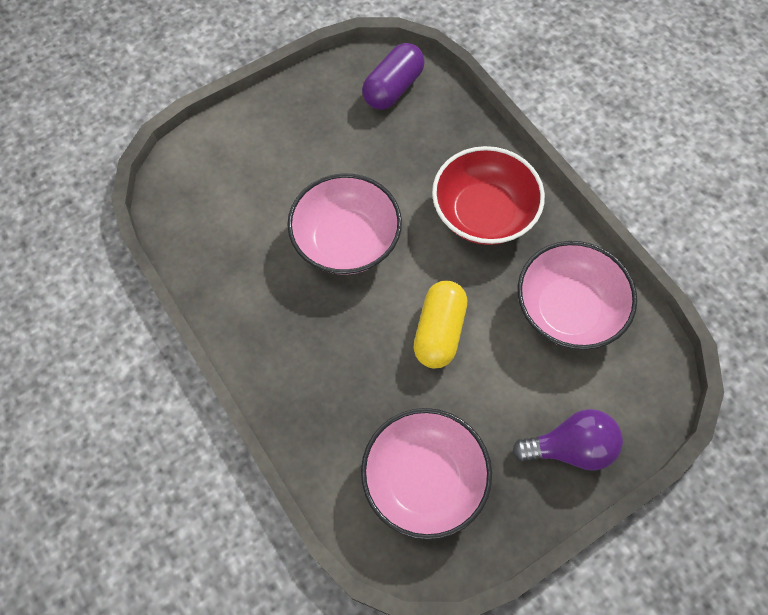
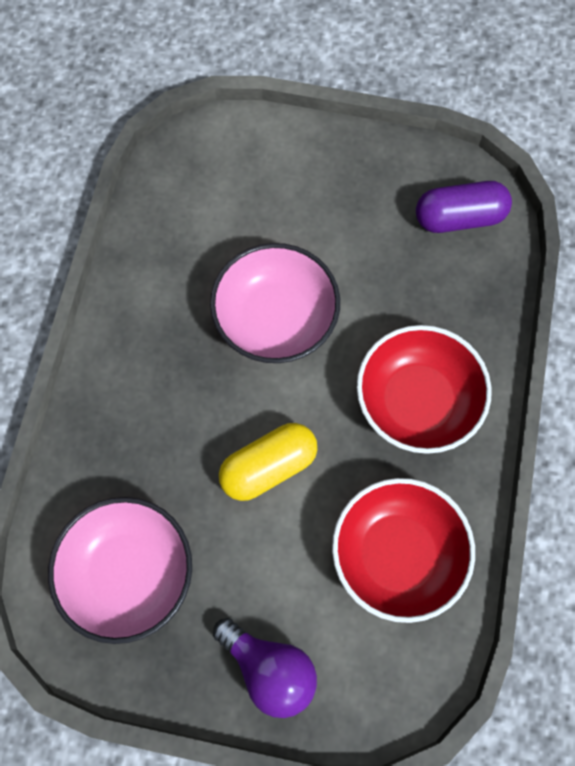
camera: 45 degrees right, 5 degrees up
pink bowl [518,241,637,350] -> red bowl [332,478,475,623]

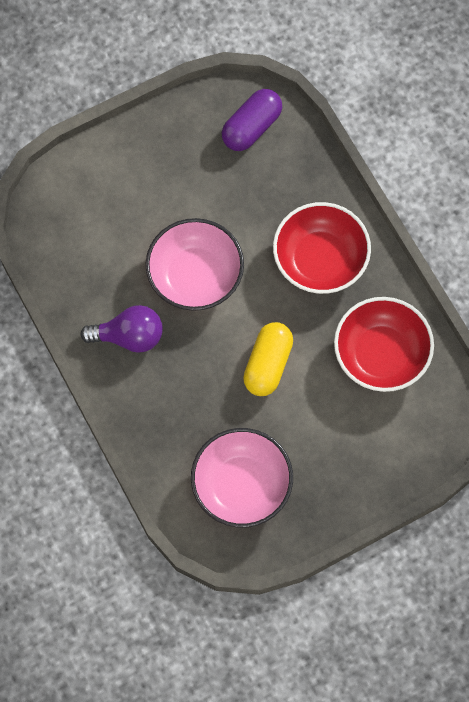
camera: 40 degrees left, 0 degrees up
purple light bulb [213,618,317,718] -> purple light bulb moved to [80,305,163,353]

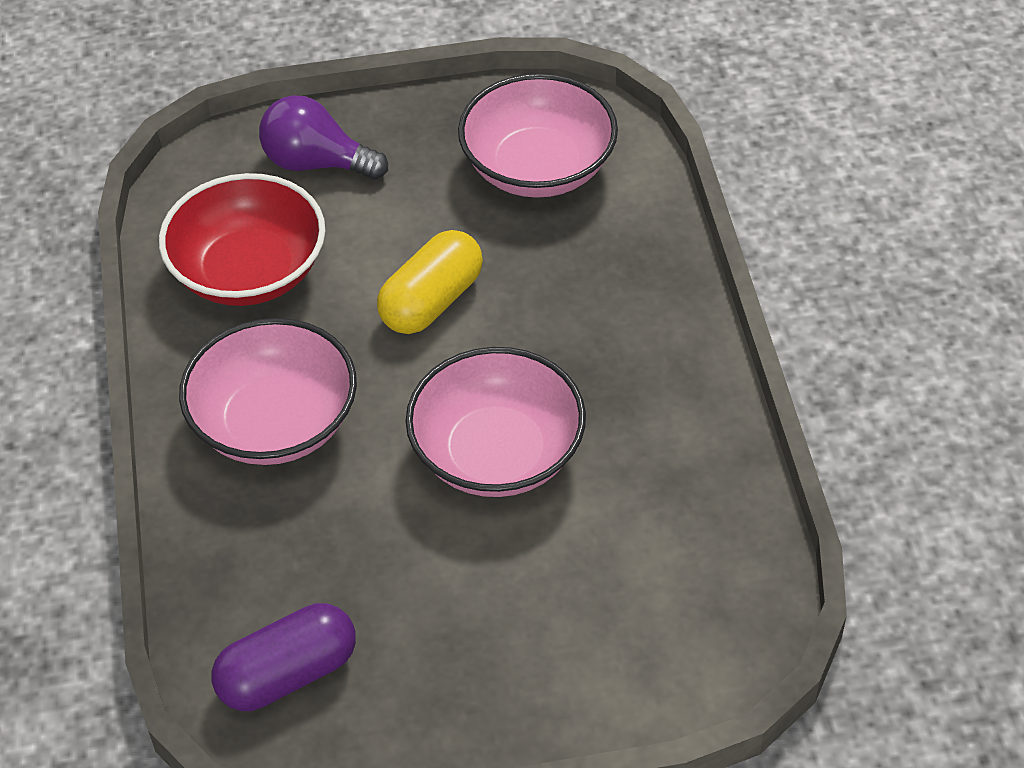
camera: 160 degrees left, 20 degrees down
purple light bulb [80,305,163,353] -> purple light bulb moved to [259,95,388,180]
red bowl [273,202,371,294] -> pink bowl [179,318,357,465]

